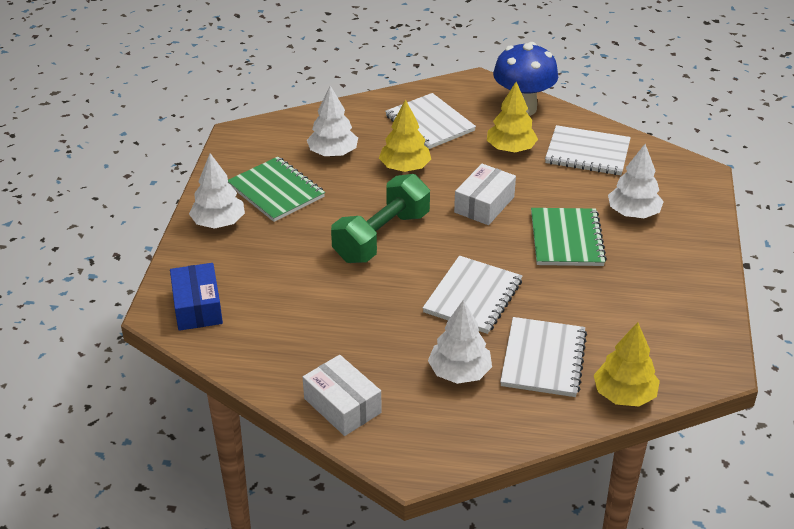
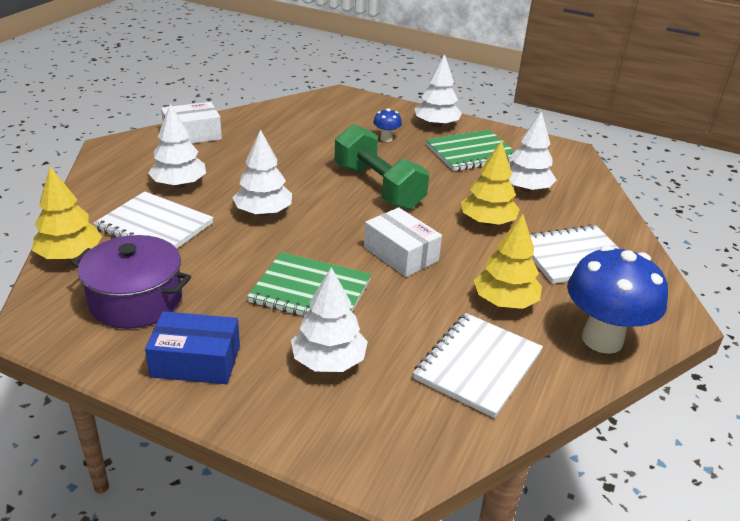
camera: 105 degrees right, 5 degrees down
blue box [170,263,223,331] -> blue box moved to [145,311,240,384]
white notebook [423,256,522,334] -> white tree [233,129,292,216]
none -> purple pot [72,235,191,329]
none -> blue mushroom [373,108,402,142]

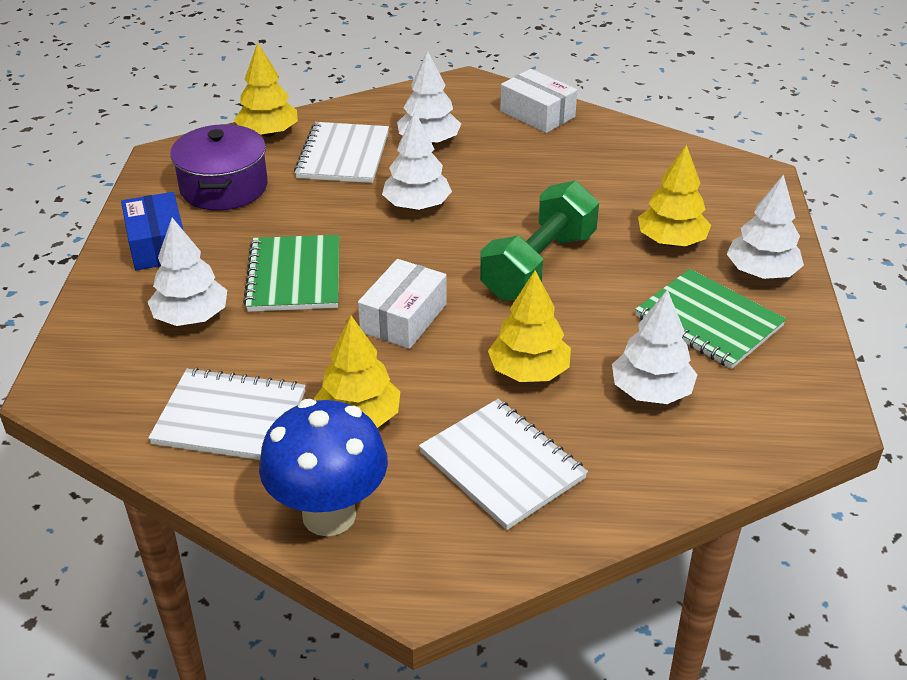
camera: 70 degrees right, 5 degrees up
blue mushroom [373,108,402,142] -> yellow tree [638,144,711,246]

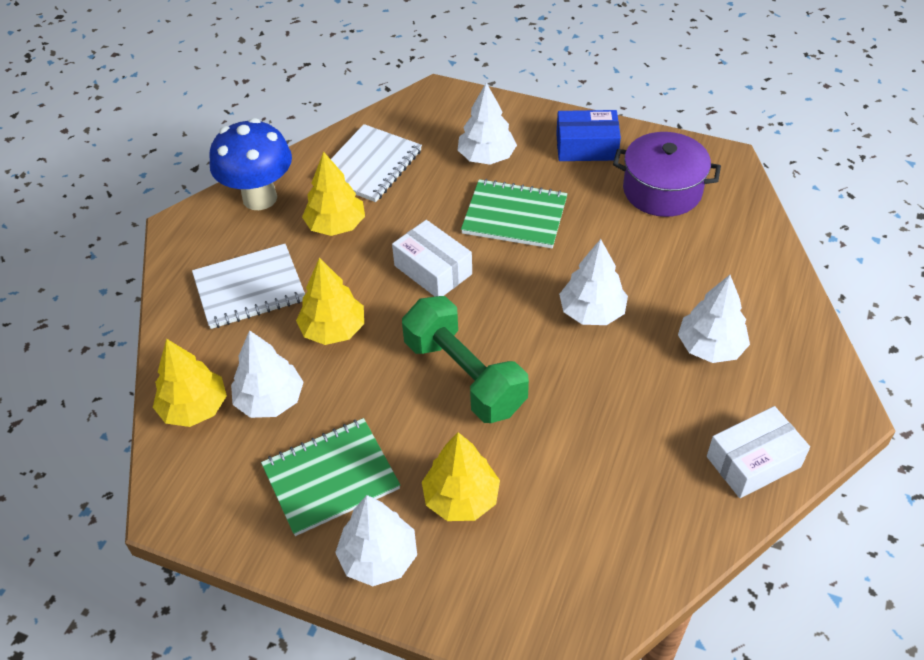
camera: 110 degrees right, 10 degrees up
yellow tree [234,42,298,137] -> yellow tree moved to [153,339,227,427]
white notebook [294,122,389,183] -> none

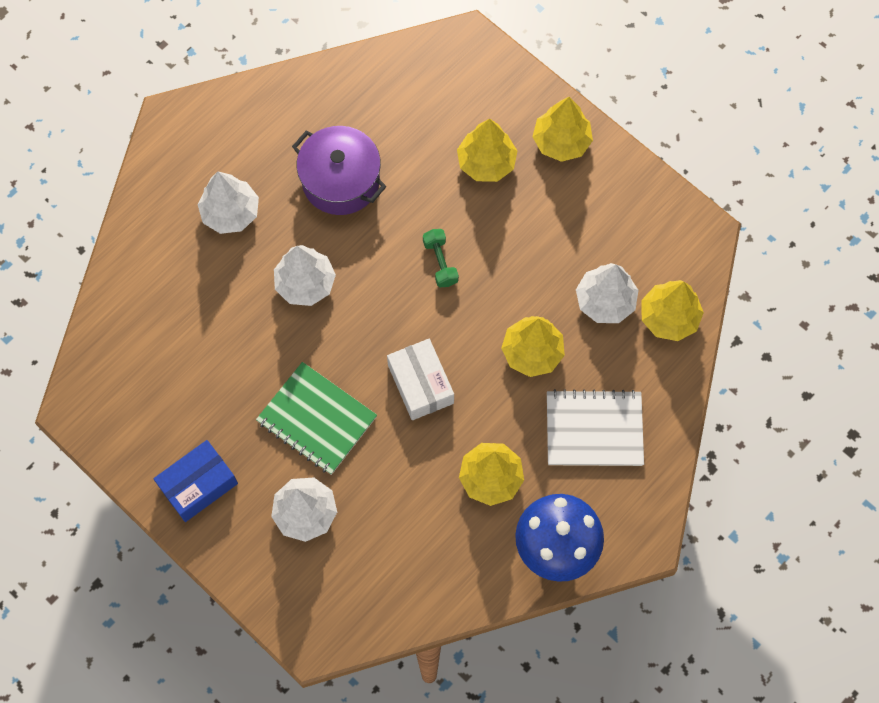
camera: 160 degrees left, 20 degrees up
green notebook [261,418,400,536] -> none
white notebook [331,124,422,202] -> none
white tree [335,495,417,586] -> yellow tree [532,97,593,162]
green dumbbell [402,296,529,423] -> green dumbbell [423,229,459,287], size x0.46
blue box [556,110,621,161] -> blue box turned 60 degrees counterclockwise [153,440,238,522]
purple pot [613,132,721,217] -> purple pot moved to [292,126,386,215]
white box [707,406,810,498] -> none

